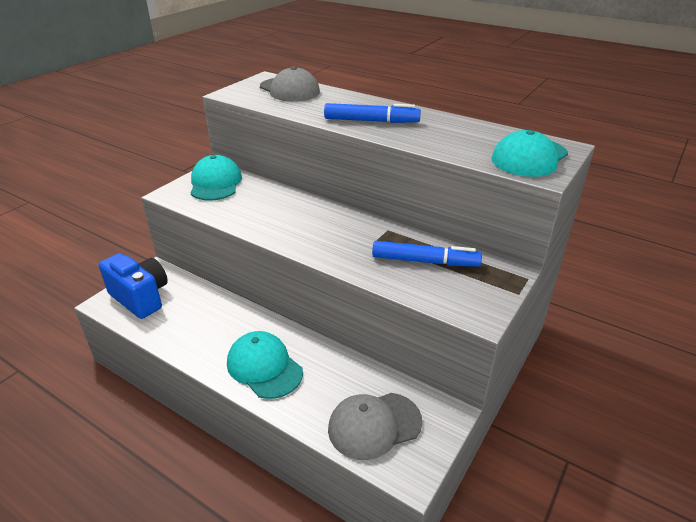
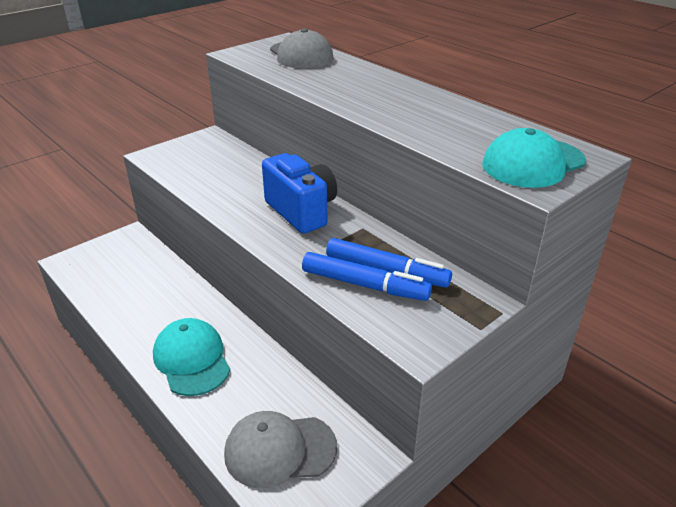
camera: 15 degrees right, 0 degrees up
blue camera [99,253,168,319] -> blue camera moved to [262,153,337,234]
turquoise cap [191,155,242,201] -> none
blue marker [324,103,421,123] -> blue marker moved to [302,252,432,301]

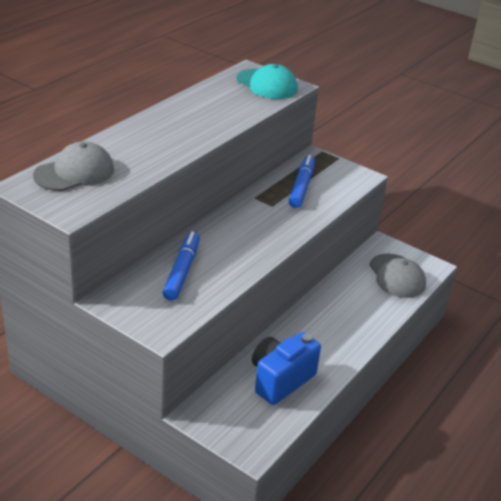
camera: 105 degrees left, 0 degrees up
turquoise cap [153,318,230,396] -> none
blue camera [262,153,337,234] -> blue camera moved to [252,332,321,405]
blue marker [302,252,432,301] -> blue marker moved to [163,231,200,301]

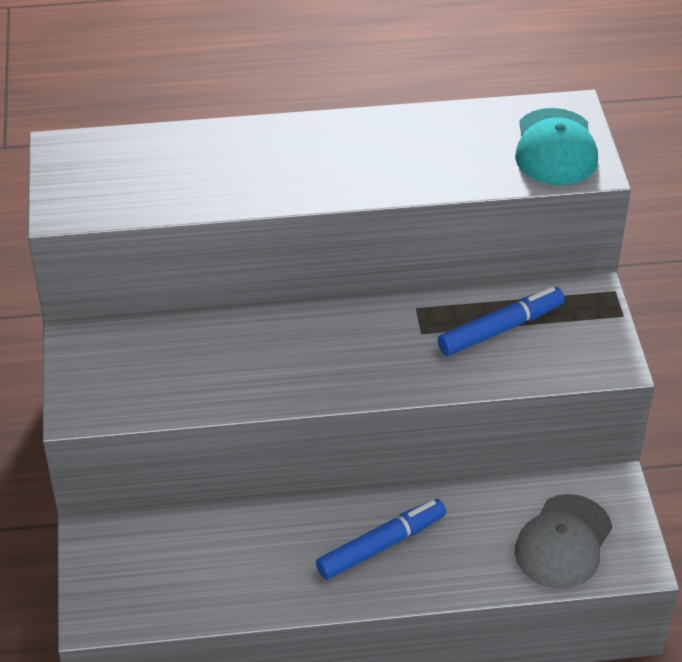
camera: 50 degrees right, 10 degrees up
grey cap [33,141,114,191] -> none
blue marker [163,231,200,301] -> blue marker moved to [316,499,446,580]
blue camera [252,332,321,405] -> none

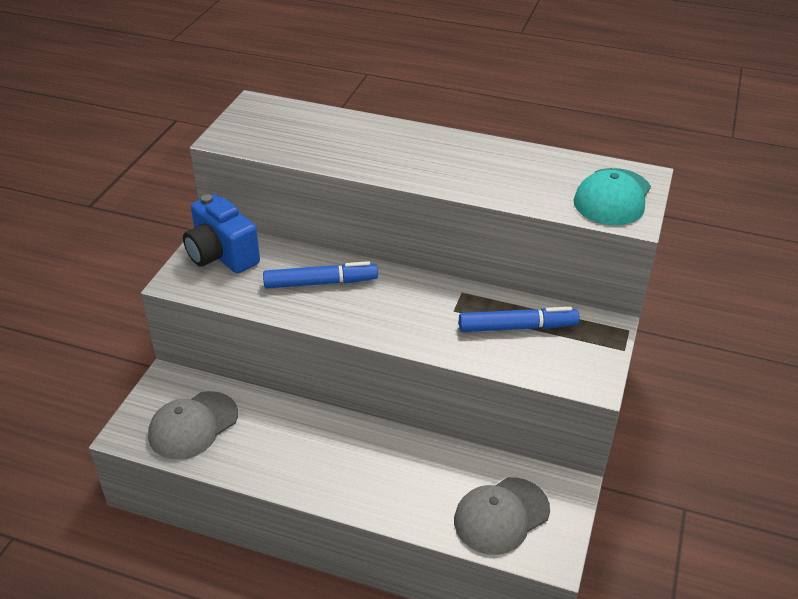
camera: 25 degrees right, 5 degrees down
blue marker [316,499,446,580] -> blue marker moved to [263,261,378,289]
none -> grey cap [148,391,238,460]
none -> blue camera [183,194,260,274]

